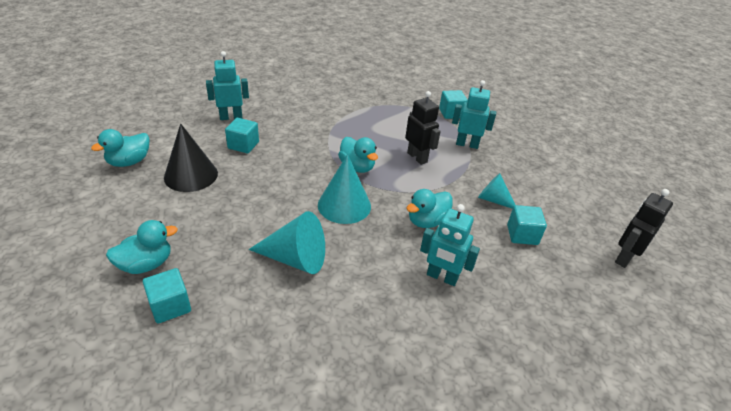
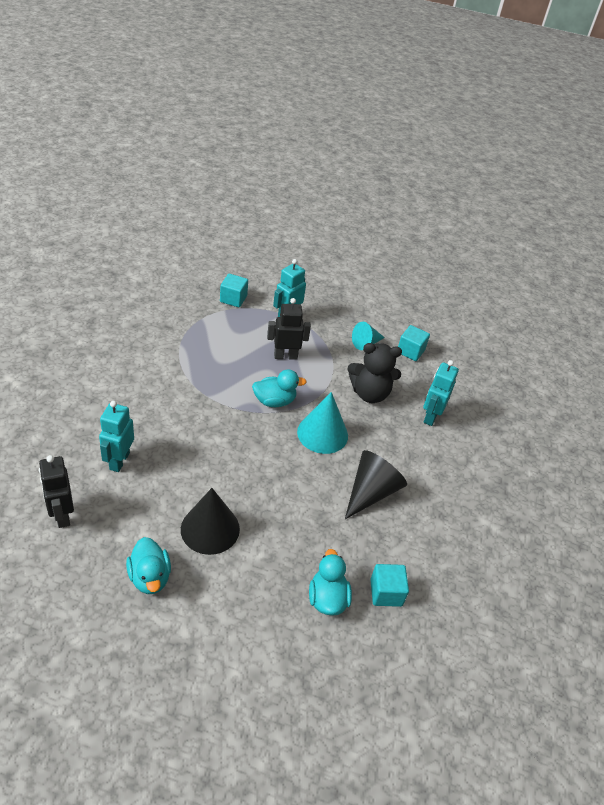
camera: 65 degrees left, 5 degrees up
turquoise cube [225,118,259,153] -> none
turquoise cone [249,211,325,274] -> black cone [345,450,407,519]
turquoise duck [406,189,453,228] -> black teddy bear [347,343,402,403]
turquoise robot [420,204,480,286] -> turquoise robot turned 150 degrees clockwise [423,360,459,426]
black robot [615,189,673,268] -> black robot moved to [39,455,74,528]

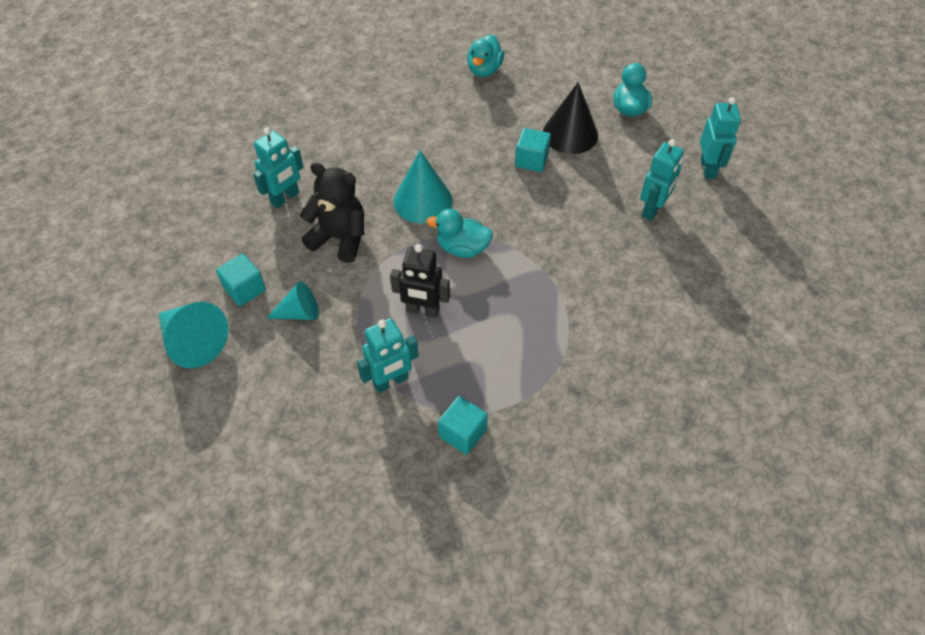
camera: 155 degrees left, 10 degrees up
black robot [39,455,74,528] -> turquoise robot [700,97,741,179]
black cone [345,450,407,519] -> none
turquoise cube [370,564,409,607] -> turquoise cube moved to [515,128,551,172]
none -> turquoise cone [158,302,229,369]

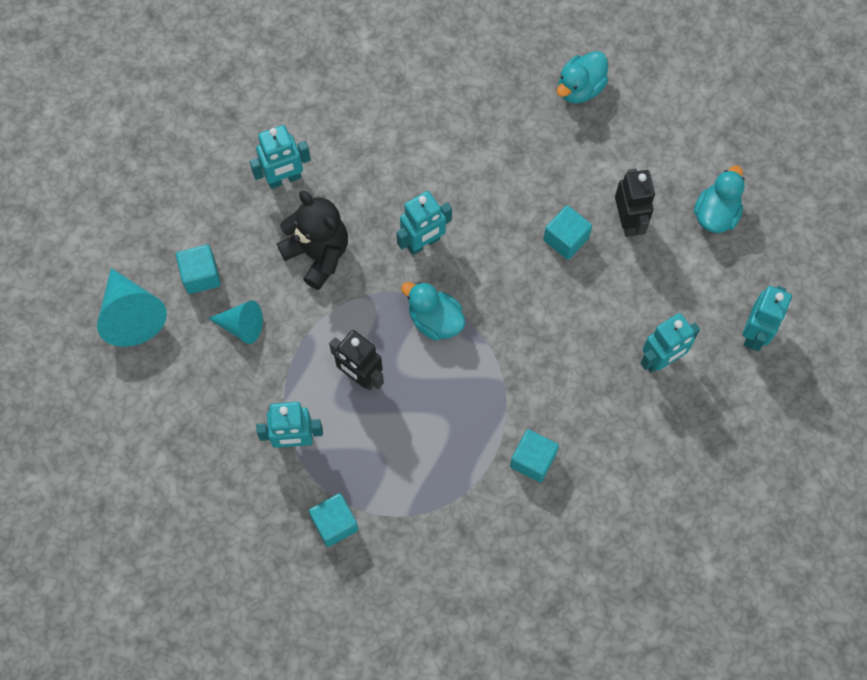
camera: 25 degrees right, 15 degrees up
turquoise cone [394,150,453,224] -> turquoise robot [396,191,452,255]
black cone [543,82,598,154] -> black robot [615,168,655,237]
none -> turquoise cube [510,429,559,482]

